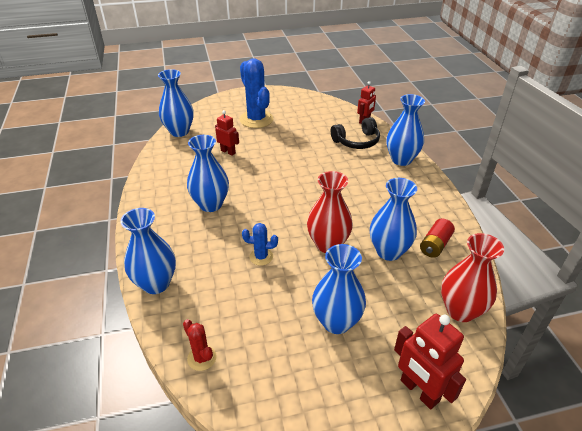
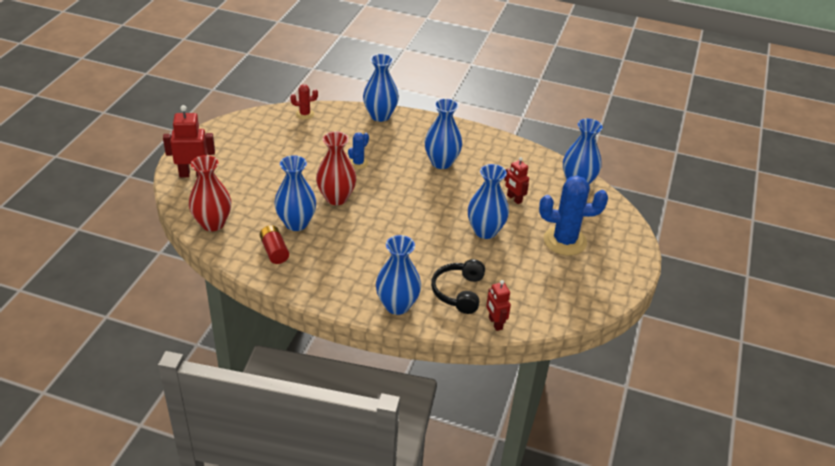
camera: 120 degrees right, 0 degrees up
red robot [215,110,239,156] -> red robot turned 75 degrees clockwise [504,157,529,204]
blue vase [312,244,366,334] -> blue vase moved to [468,164,509,239]

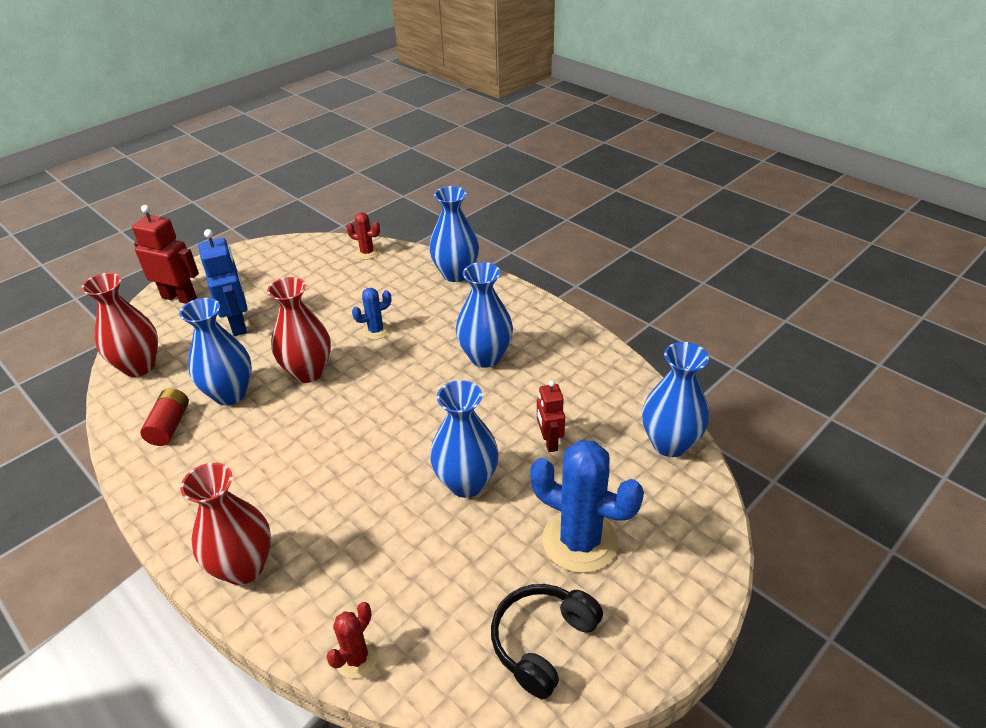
camera: 30 degrees right, 0 degrees up
blue vase [376,235,421,315] -> red vase [180,463,271,585]
black headphones [431,259,485,314] -> black headphones moved to [491,584,603,699]
red robot [486,280,511,331] -> red cactus [326,602,378,679]
none -> blue robot [199,229,247,336]

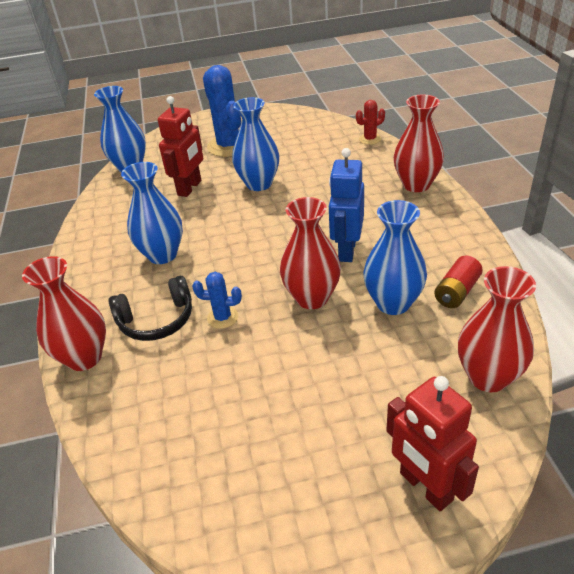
camera: 145 degrees left, 0 degrees up
blue robot [199,229,247,336] -> blue robot moved to [329,148,364,262]
red cactus [346,212,380,260] -> none
blue vase [429,186,479,282] -> red vase [22,256,106,371]
black headphones [491,584,603,699] -> black headphones moved to [108,276,192,341]
red robot [537,380,565,452] -> red robot [158,96,203,197], size x1.59

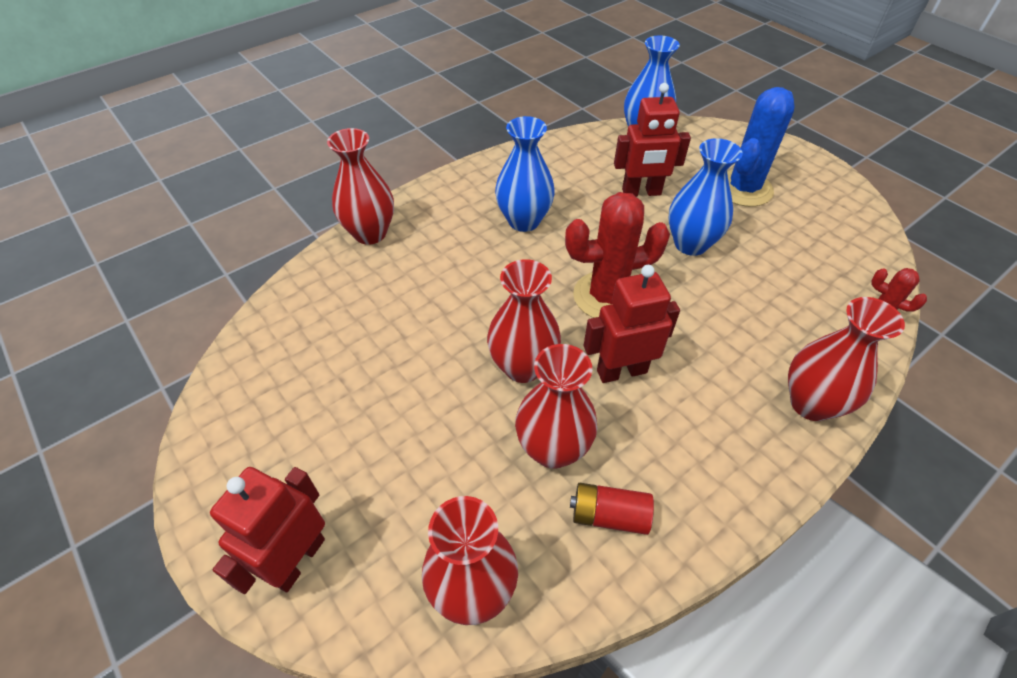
camera: 60 degrees right, 10 degrees up
black headphones [108,276,192,341] -> none
blue cactus [192,272,242,329] -> none
blue robot [329,148,364,262] -> red robot [584,265,680,383]
blue vase [363,200,427,315] -> red vase [515,344,597,469]
none -> red cactus [565,192,670,318]

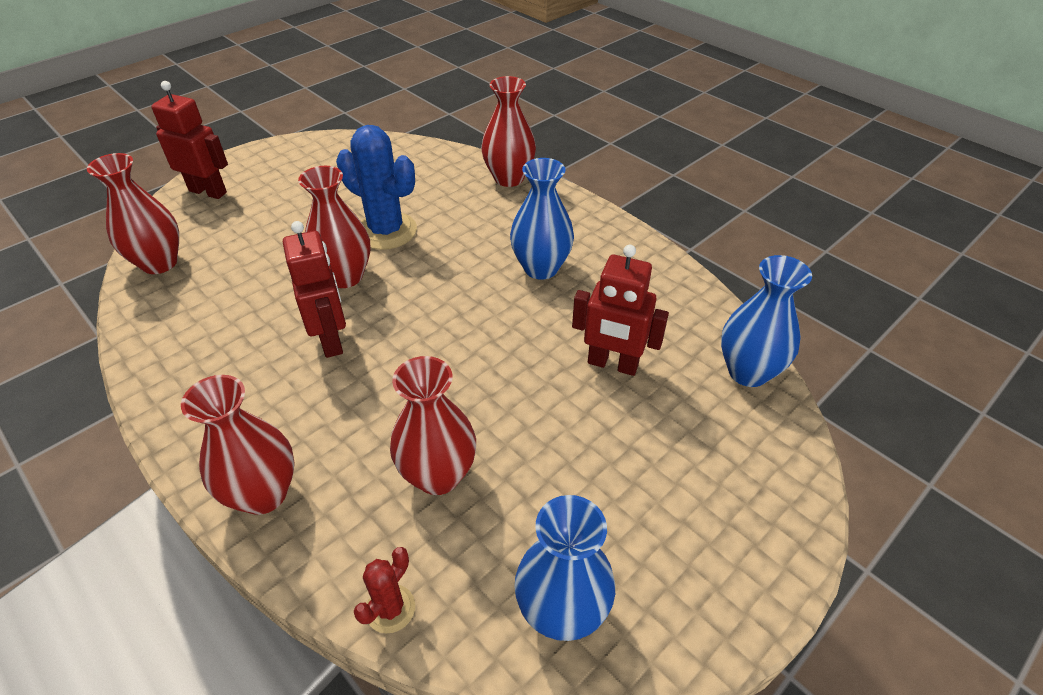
camera: 85 degrees right, 5 degrees down
red vase [515,344,597,469] -> red vase moved to [390,356,476,495]
red cactus [565,192,670,318] -> none
red battery [570,483,654,535] -> none
red robot [614,83,691,197] -> red robot turned 60 degrees counterclockwise [572,245,669,376]
blue vase [669,138,743,256] -> blue vase moved to [514,495,615,641]
blue cactus [727,87,795,207] -> blue cactus moved to [336,125,417,250]

